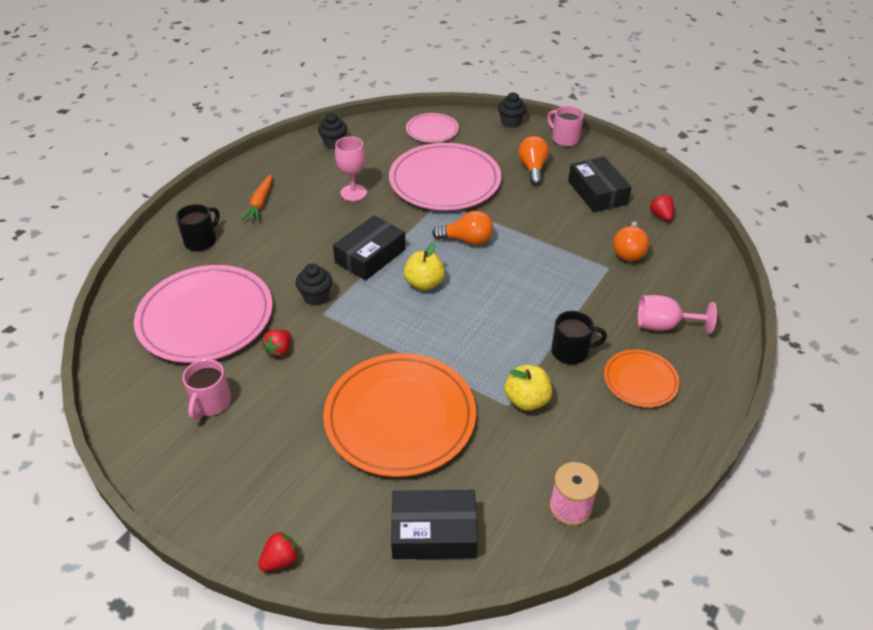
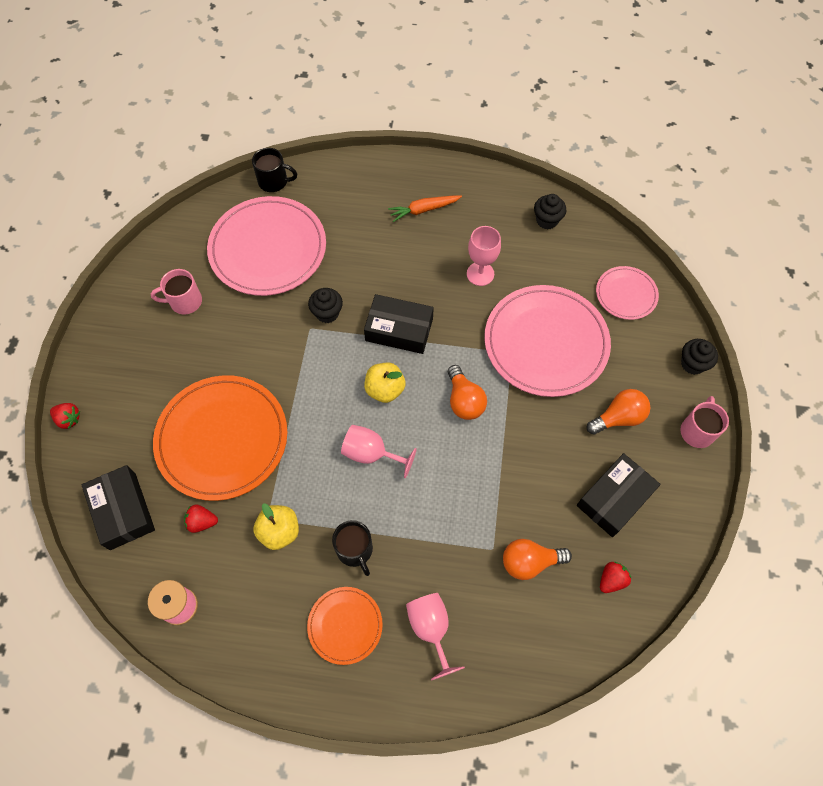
camera: 65 degrees right, 20 degrees up
black mug [176,204,220,251] -> black mug moved to [252,148,297,192]
red strawberry [262,330,291,357] -> red strawberry moved to [184,504,218,533]
none -> pink goblet [341,425,417,478]

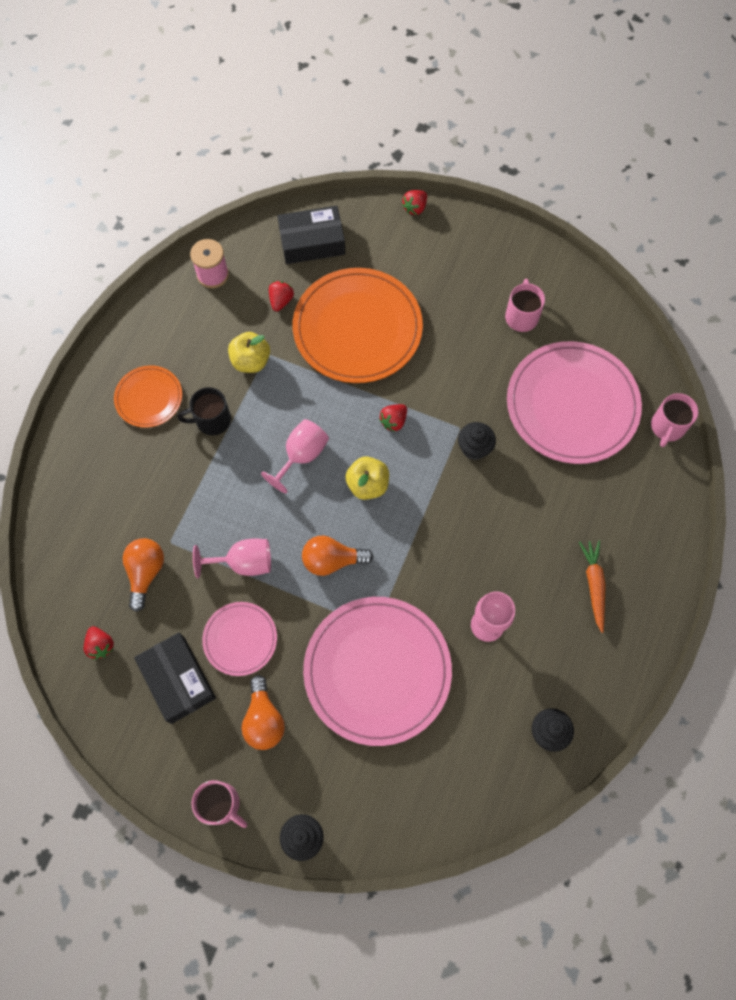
camera: 105 degrees right, 5 degrees up
black mug [252,148,297,192] -> pink mug [651,393,699,447]
black box [364,294,434,354] -> none
pink goblet [406,593,465,681] -> pink goblet moved to [193,539,271,578]
pink plate [596,266,659,320] -> pink plate moved to [202,602,277,676]
none -> red strawberry [379,404,407,432]

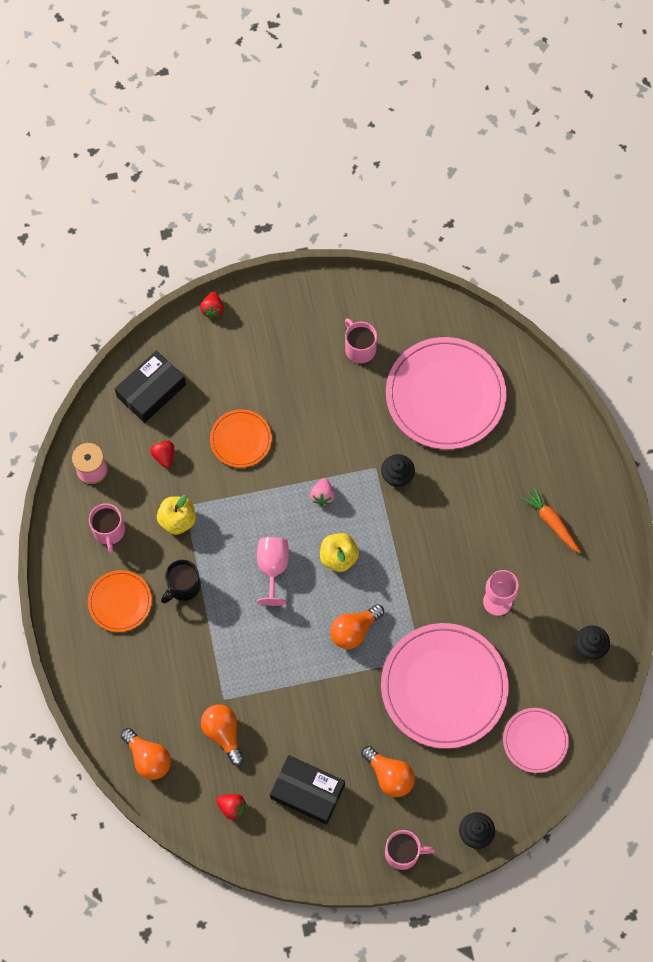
camera: 35 degrees left, 0 degrees up
pink goblet [193,539,271,578] -> none
pink plate [202,602,277,676] -> pink plate moved to [503,708,569,773]
orange plate [293,268,423,383] -> orange plate [210,409,272,468], size x0.51
red strawberry [379,404,407,432] -> pink strawberry [310,478,335,506]
pink mug [651,393,699,447] -> pink mug moved to [89,503,125,553]
none -> orange light bulb [121,728,171,780]

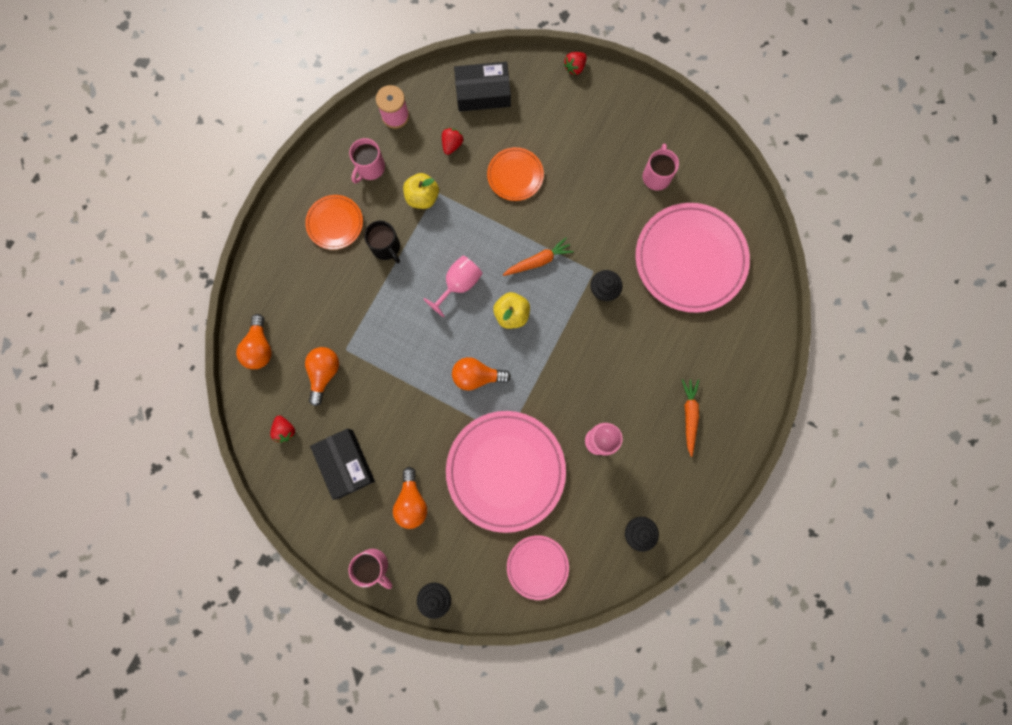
camera: 40 degrees right, 10 degrees up
black mug [161,560,201,603] -> black mug turned 120 degrees counterclockwise [364,220,400,263]
pink strawberry [310,478,335,506] -> orange carrot [503,238,574,276]

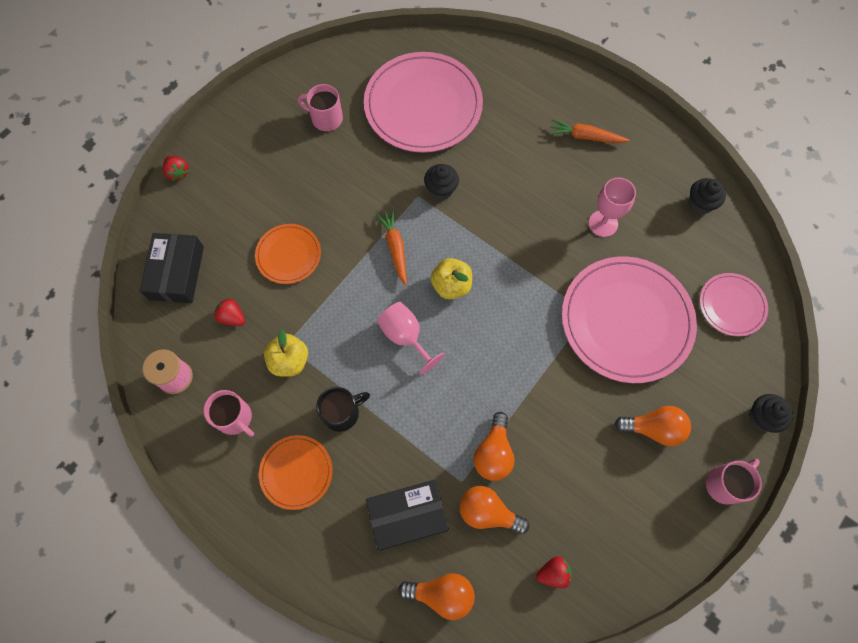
camera: 80 degrees left, 10 degrees down
black box [310,429,375,500] -> black box moved to [366,480,449,551]
orange light bulb [452,357,511,391] -> orange light bulb moved to [473,412,515,481]

